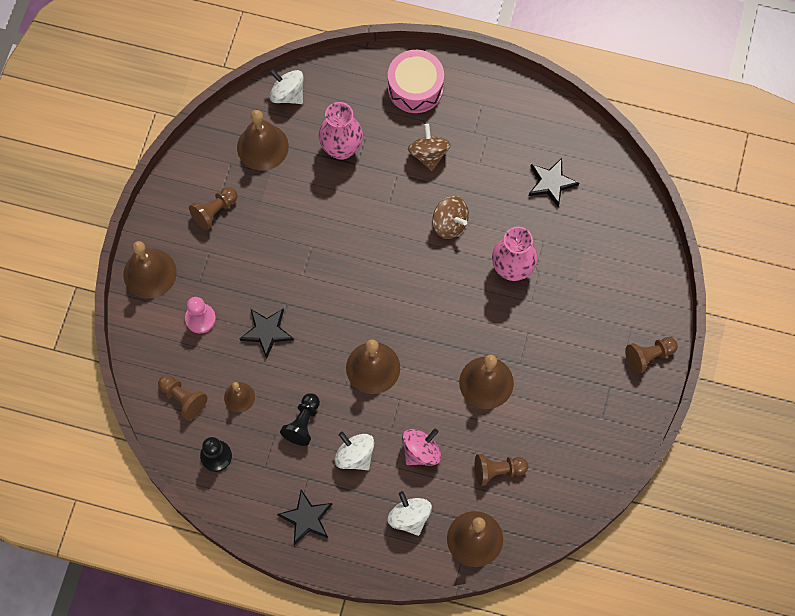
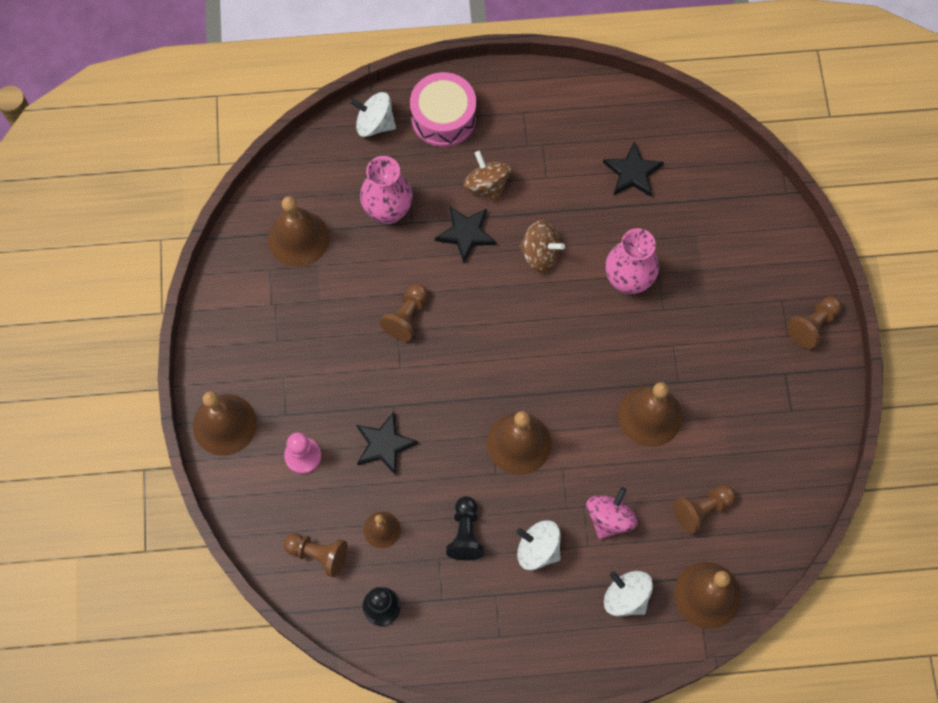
camera: 20 degrees left, 0 degrees up
brown pawn [189,187,238,230] -> brown pawn moved to [380,283,428,341]
white spinning top [269,69,304,104] -> white spinning top moved to [350,92,396,137]
black star [277,490,332,545] -> black star moved to [435,206,496,263]

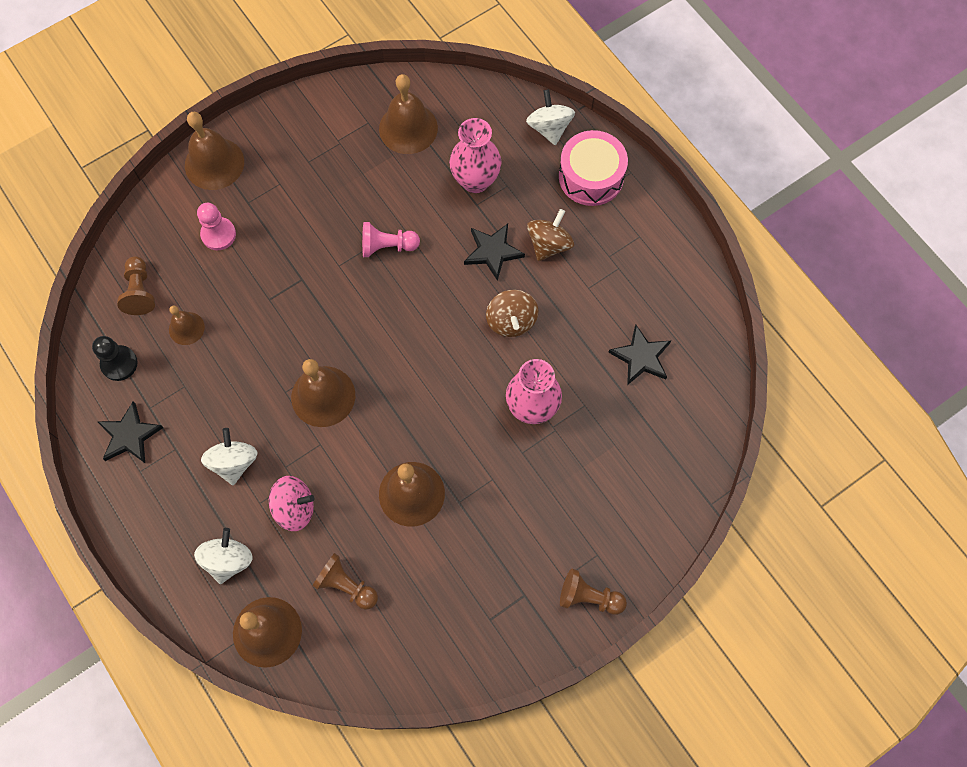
camera: 60 degrees right, 0 degrees up
black star [356,412,418,475] -> black star moved to [97,401,164,463]
brown pawn [380,283,428,341] -> pink pawn [362,222,420,257]
black pawn [446,496,484,560] -> none

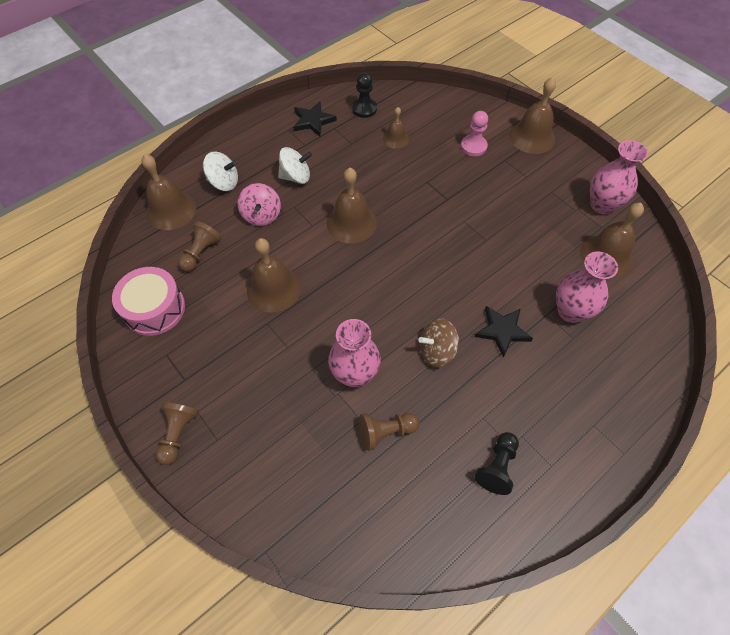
camera: 85 degrees right, 10 degrees down
brown pawn [117,256,155,315] -> brown pawn moved to [359,413,419,451]
pink pawn [362,222,420,257] -> none
white spinning top [526,89,575,145] -> none
brown spinning top [527,209,574,261] -> none
pink drum [559,130,628,206] -> pink drum moved to [112,267,185,336]
black star [608,325,671,385] -> none
none -> black pawn [475,432,519,495]
none -> pink vase [590,140,648,215]

